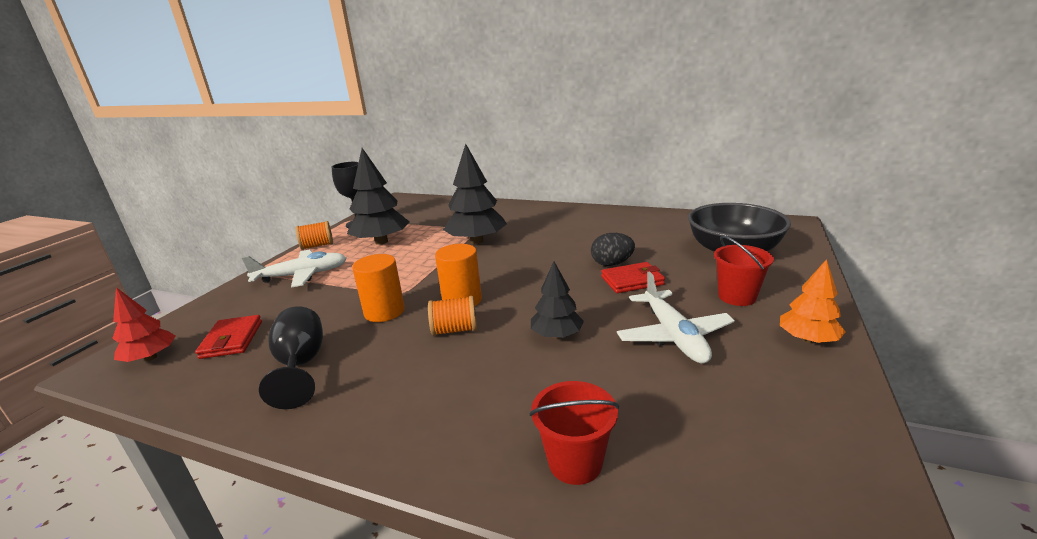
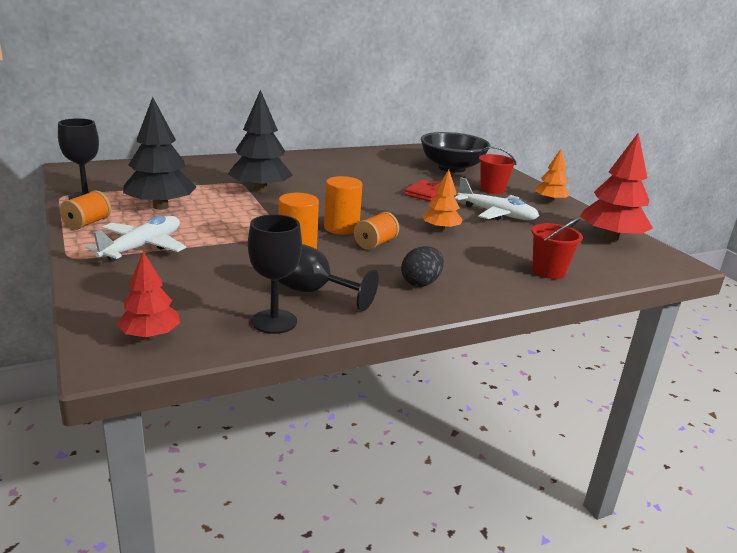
camera: 50 degrees left, 0 degrees up
red wallet [195,315,262,359] -> none
black tree [531,262,584,339] -> orange tree [422,170,463,231]
black egg [591,233,635,266] -> black egg moved to [401,246,444,287]
none -> black goblet [248,214,302,334]
none -> red tree [580,133,653,241]

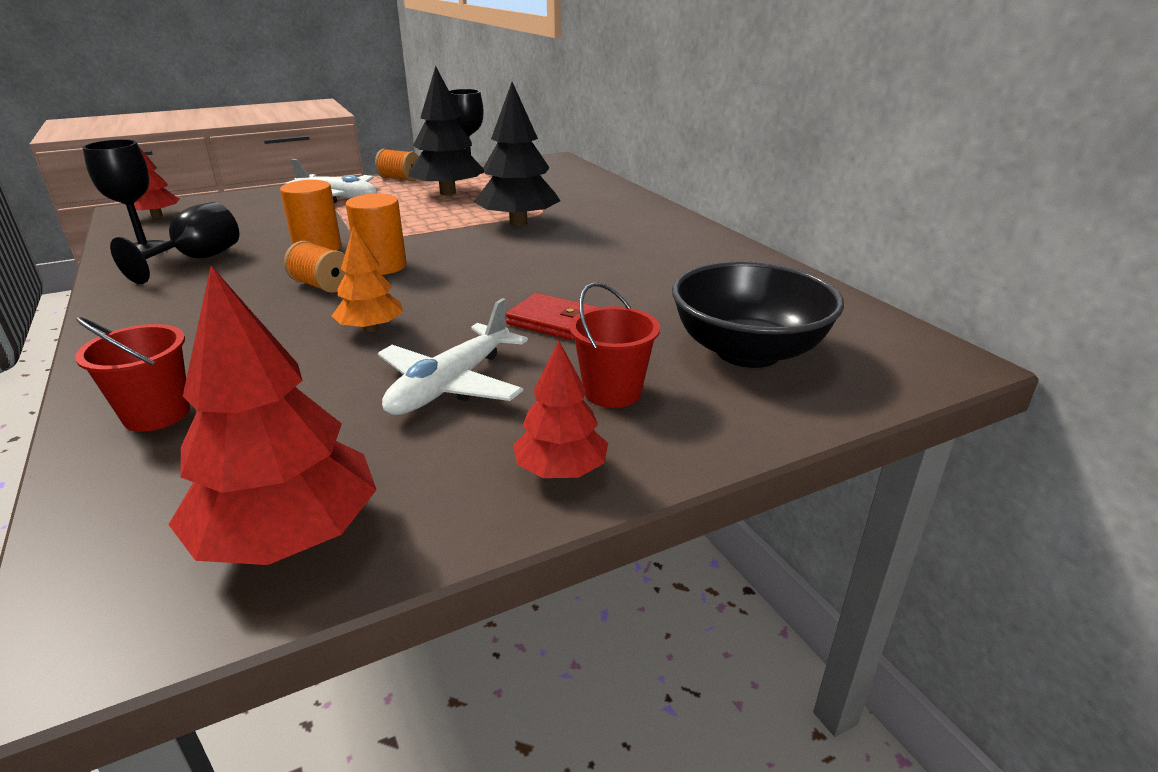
camera: 90 degrees right, 5 degrees up
black egg [401,246,444,287] -> none
orange tree [535,149,570,203] -> red tree [513,341,608,478]

